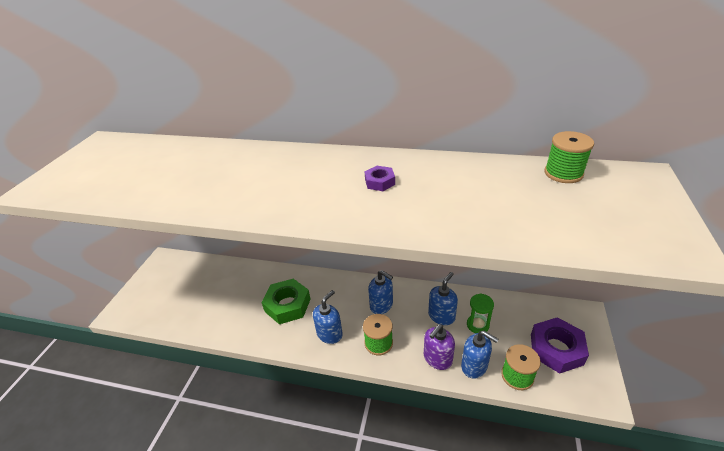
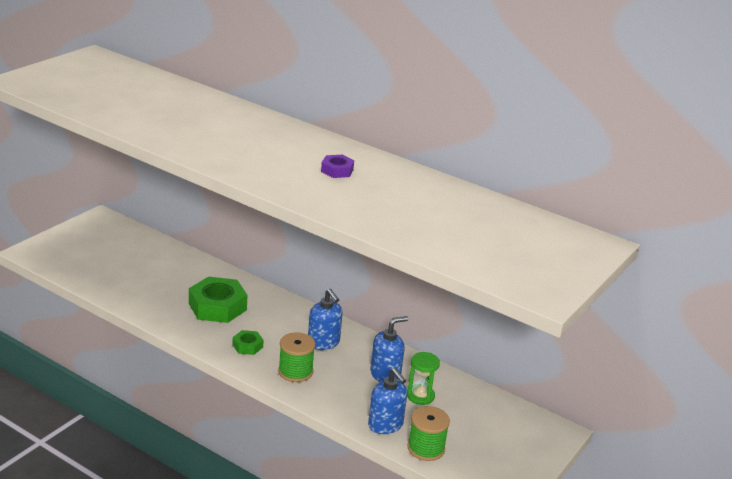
camera: 15 degrees right, 10 degrees down
blue soap dispenser [313,290,343,344] -> green nut [232,330,264,355]
purple soap dispenser [424,324,455,370] -> none
purple nut [531,317,589,374] -> none
green spool [545,131,594,183] -> none

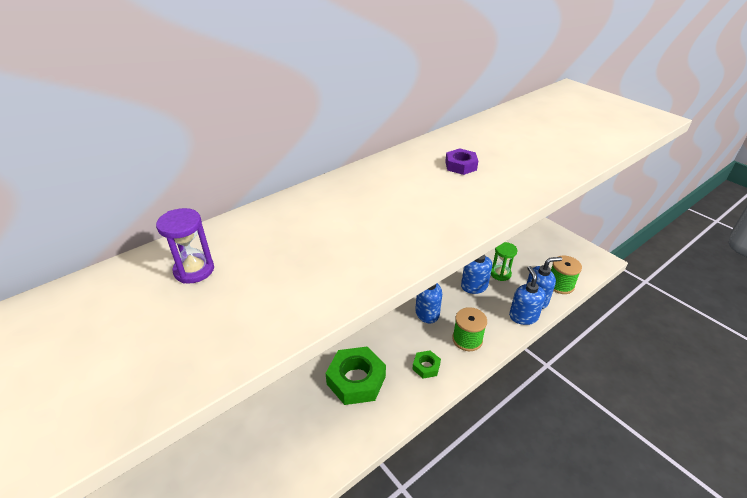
camera: 70 degrees left, 10 degrees up
none -> purple hourglass [156,208,214,284]
none -> blue soap dispenser [509,266,546,325]

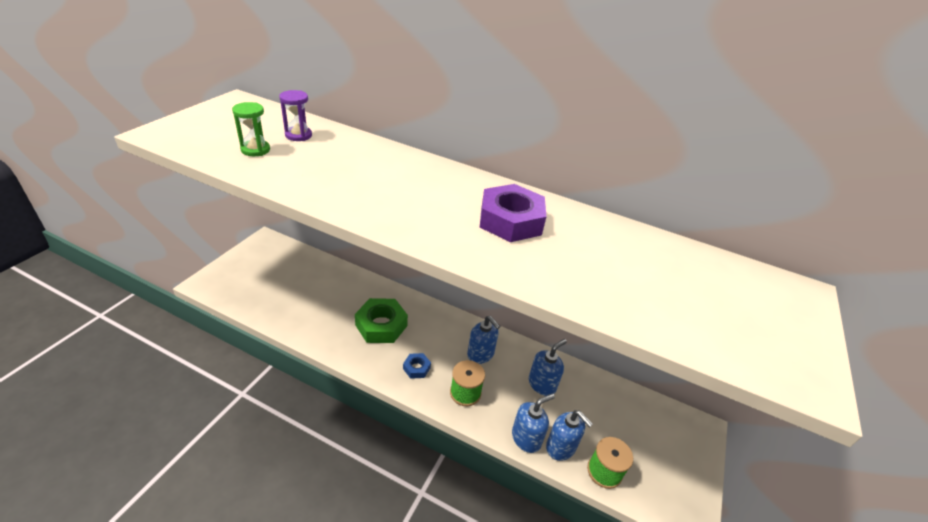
camera: 60 degrees right, 0 degrees up
green nut [412,350,441,379] -> blue nut [403,353,431,379]
purple nut [445,148,478,175] -> purple nut [480,184,546,242], size x2.01
green hourglass [491,242,517,281] -> green hourglass moved to [232,102,270,156]

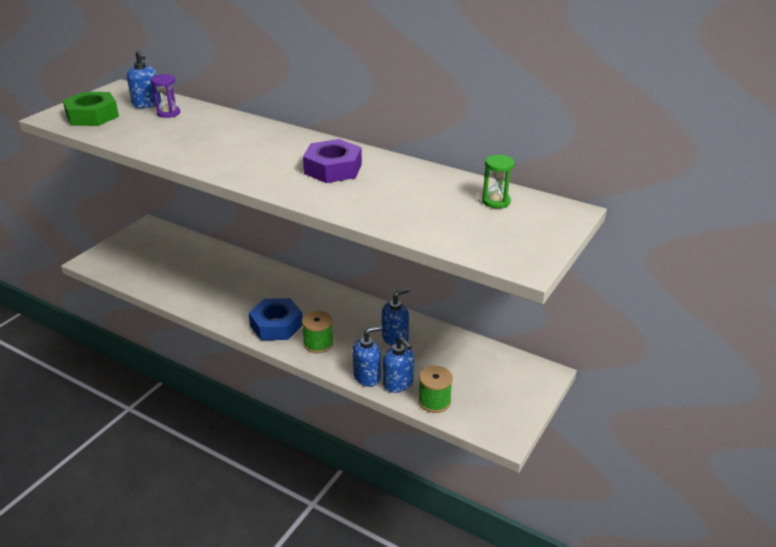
camera: 10 degrees right, 5 degrees down
green hourglass [232,102,270,156] -> green hourglass moved to [482,155,515,208]
green nut [355,298,408,343] -> green nut moved to [63,92,119,126]
blue nut [403,353,431,379] -> blue nut [249,298,302,340], size x2.01
blue soap dispenser [467,316,501,364] -> blue soap dispenser moved to [127,50,161,108]

